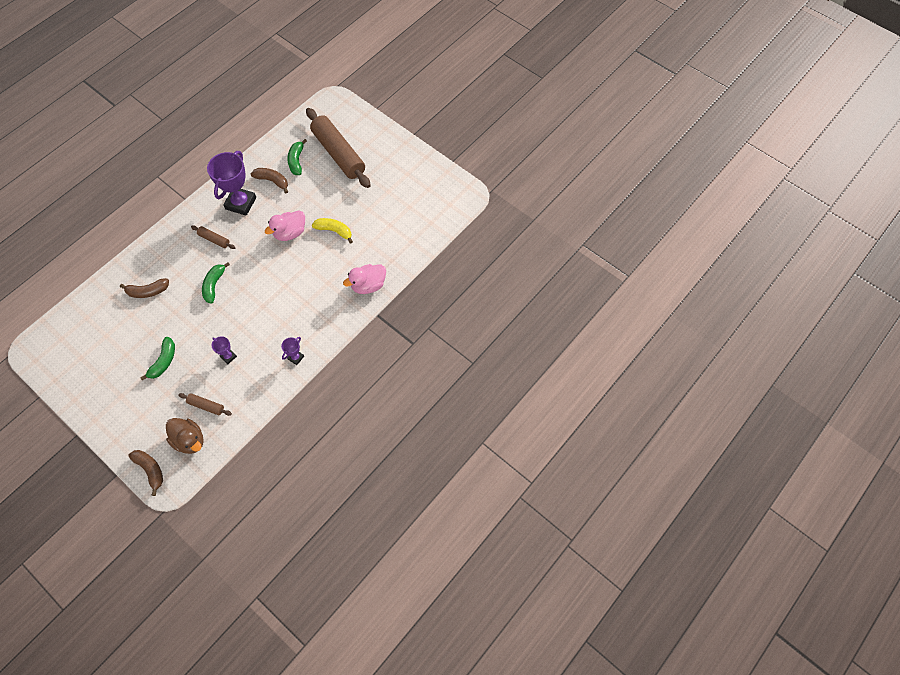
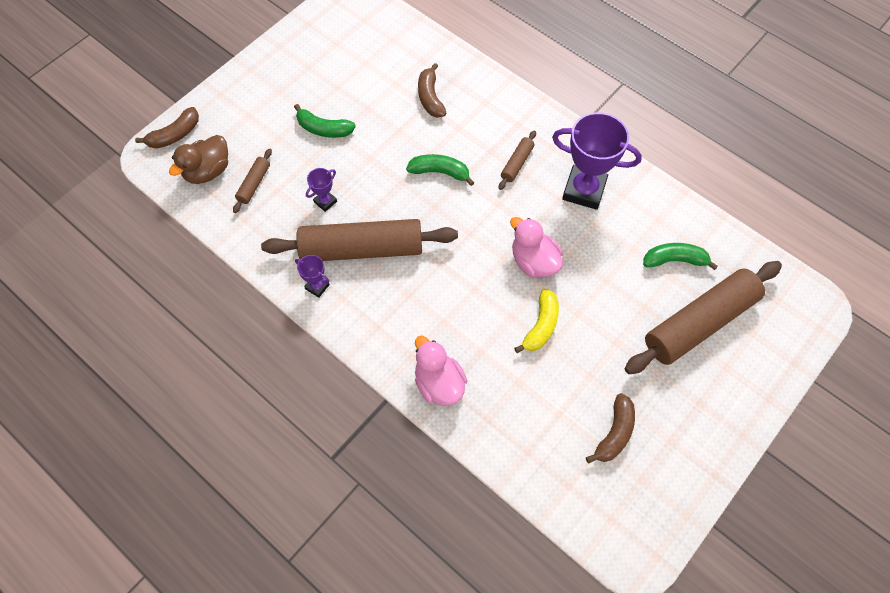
camera: 90 degrees right, 0 degrees up
brown banana [251,168,288,193] -> brown banana moved to [586,393,635,463]
none -> brown rolling pin [261,219,458,261]

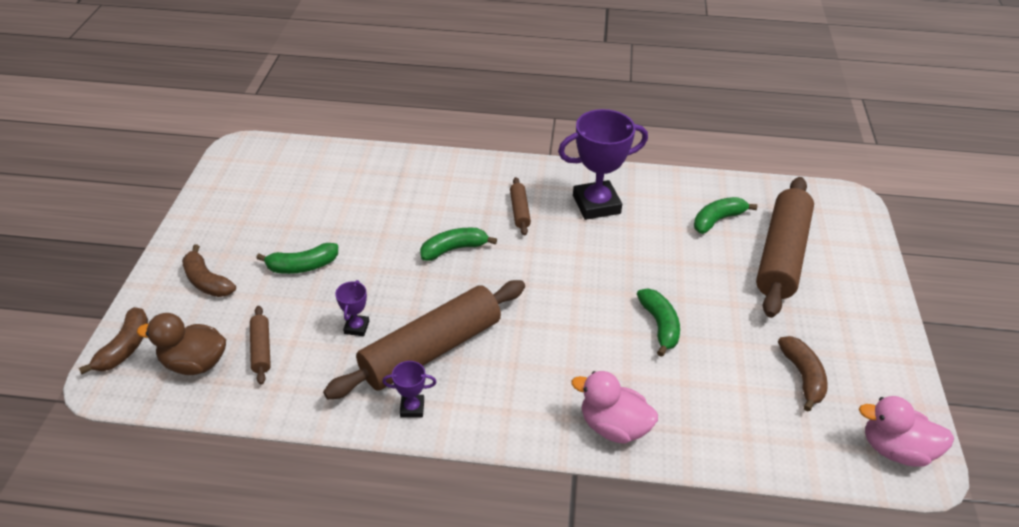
camera: 35 degrees left, 20 degrees down
brown duck [169,135,228,184] -> brown duck turned 90 degrees clockwise [137,313,226,375]
brown banana [418,63,446,118] -> brown banana moved to [182,244,236,297]
pink duck [510,217,563,278] -> pink duck moved to [859,396,954,467]
yellow banana [514,289,559,353] -> green banana [637,289,680,357]

